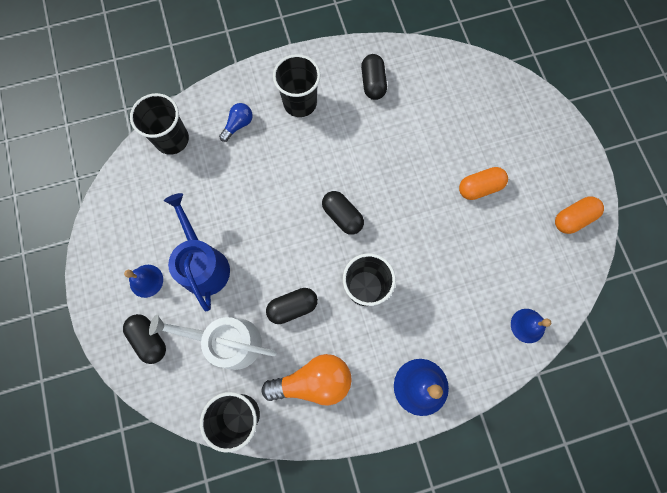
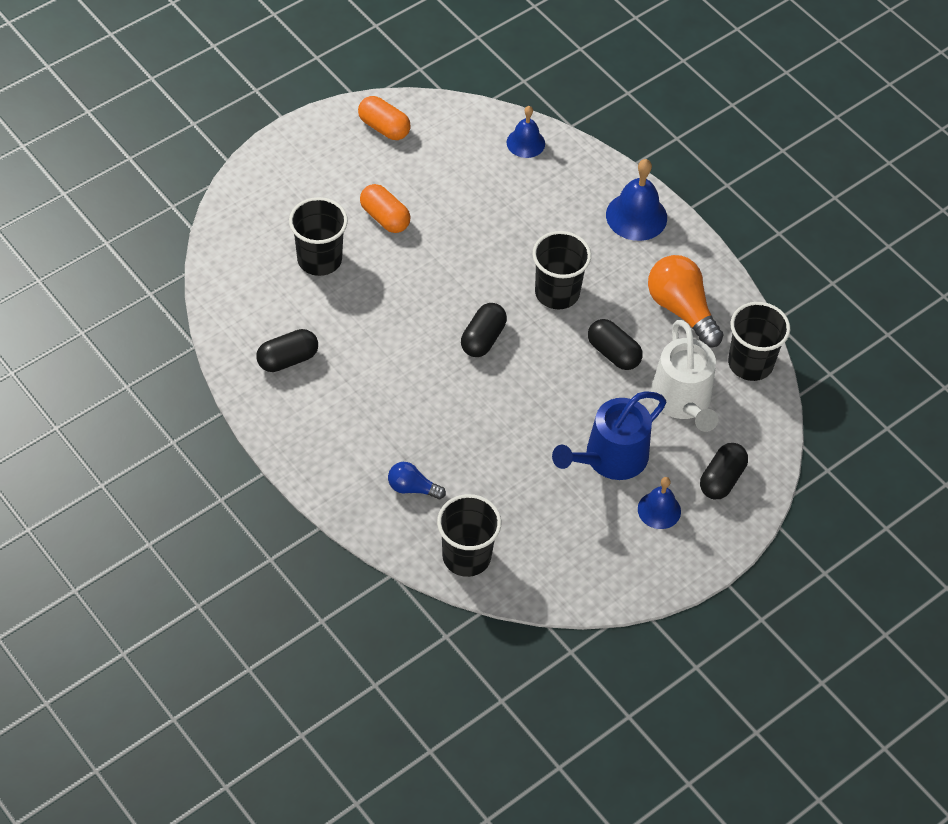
camera: 115 degrees left, 20 degrees down
black cup [273,54,320,117] -> black cup moved to [289,197,348,276]

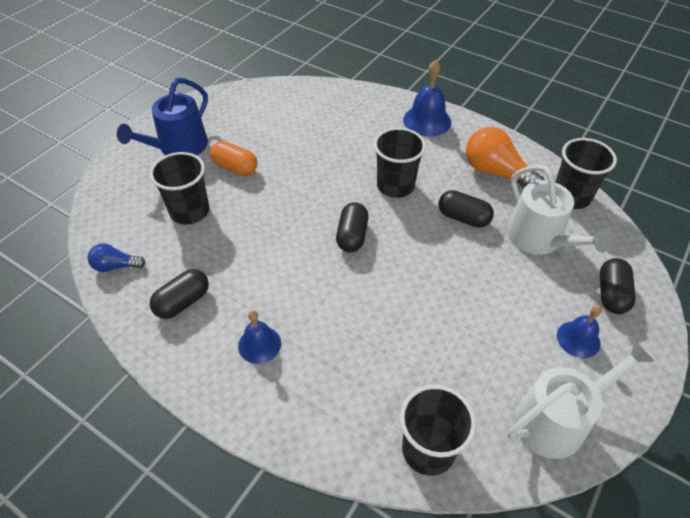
camera: 15 degrees left, 5 degrees down
orange capsule [358,96,411,140] -> none
blue light bulb [388,462,446,499] -> blue light bulb moved to [88,243,145,272]
blue bell [507,106,545,158] -> blue bell moved to [238,310,281,364]
blue watering can [552,391,666,480] -> blue watering can moved to [117,78,208,155]
none -> white watering can [508,340,655,459]

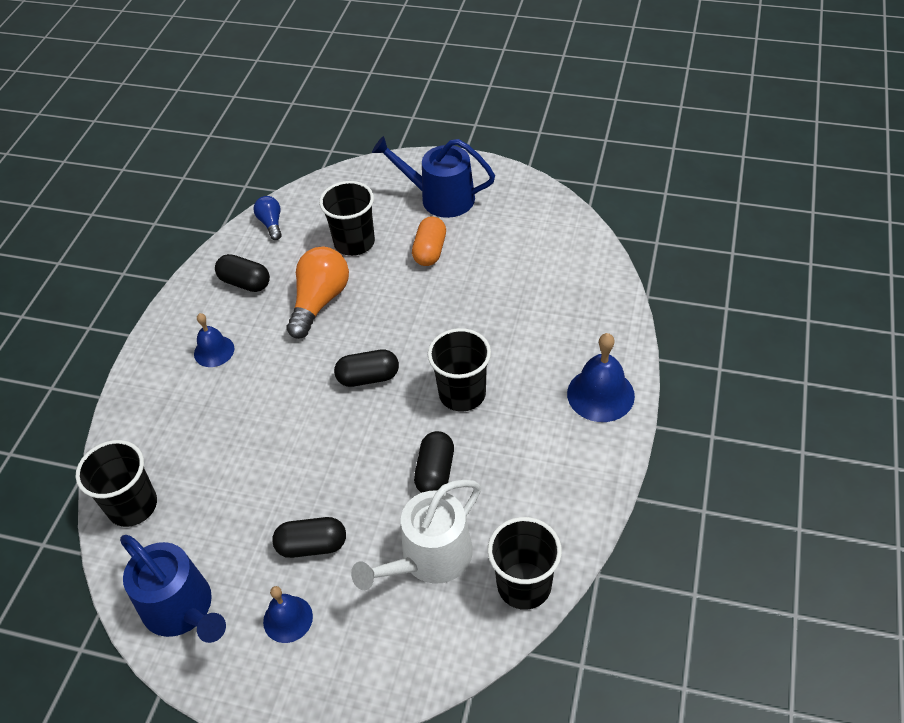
camera: 75 degrees right, 0 degrees up
orange light bulb [466,127,544,188] -> orange light bulb moved to [286,247,349,339]
white watering can [508,340,655,459] -> blue watering can [120,535,226,643]
black capsule [600,258,636,314] -> black capsule moved to [272,517,346,558]

